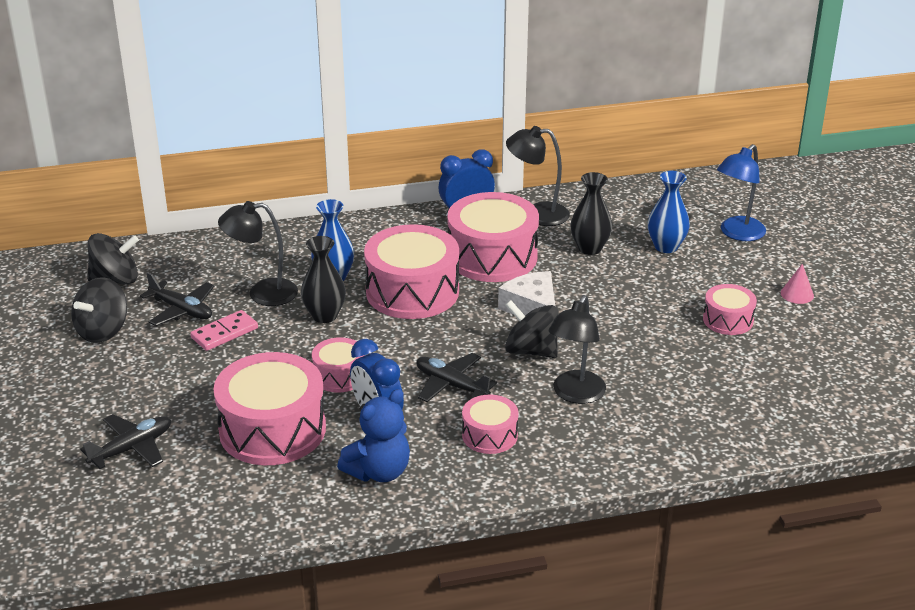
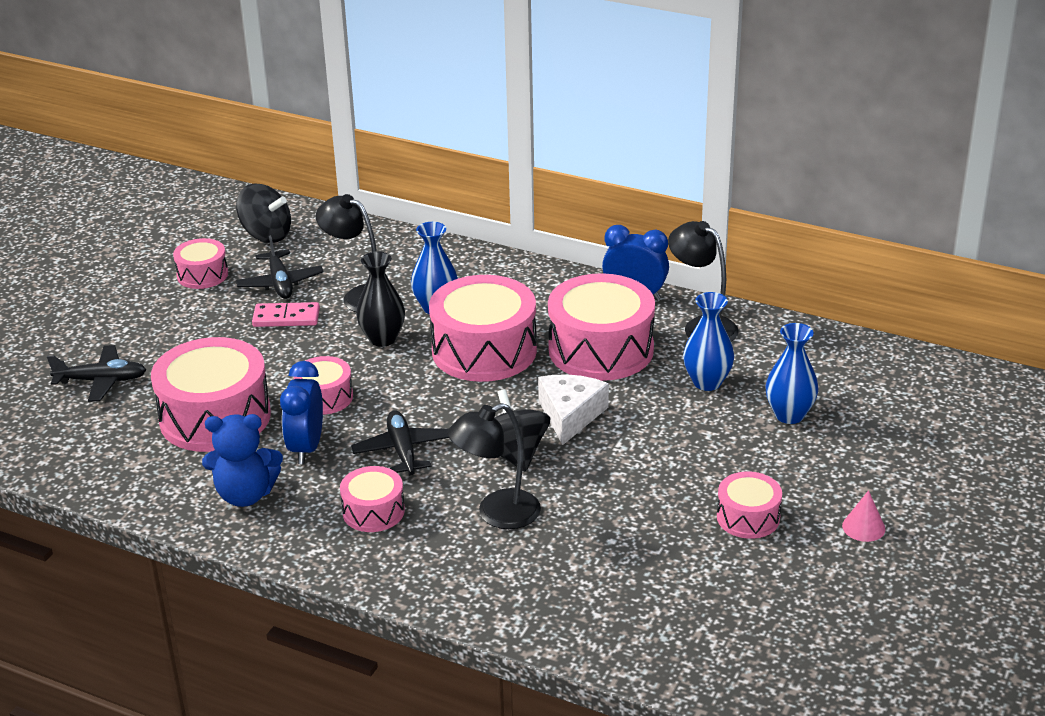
camera: 40 degrees right, 0 degrees up
black spinning top [71,277,127,343] -> pink drum [173,238,228,289]
black vase [570,172,612,255] -> blue vase [683,292,734,391]
blue lamp [717,144,766,241] -> none

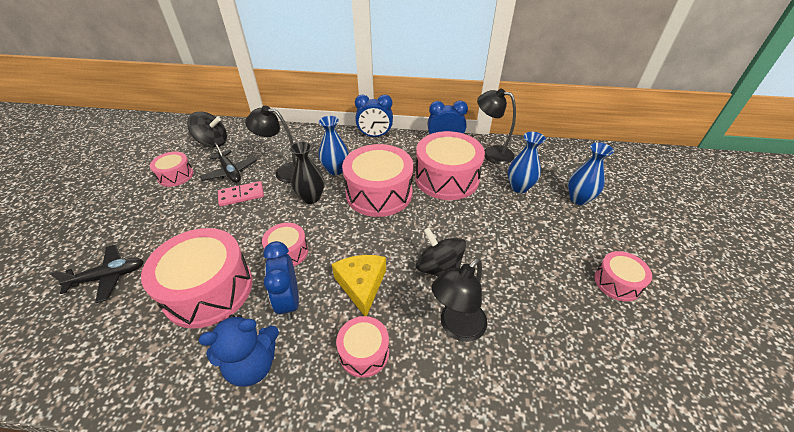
camera: 20 degrees left, 10 degrees up
black plane [351,410,449,476] -> yellow cheese [332,255,386,316]
white cheese [538,374,609,445] -> none
pink cone [842,490,886,542] -> none
none -> blue clock [355,94,393,137]

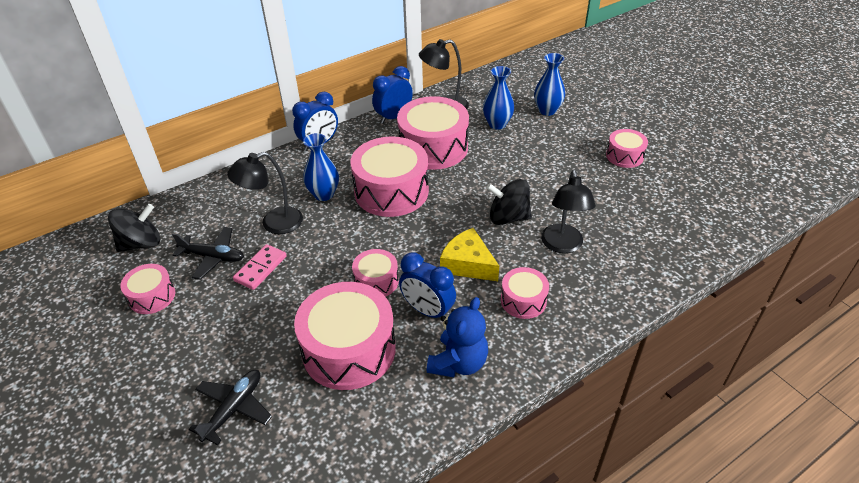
camera: 40 degrees left, 0 degrees up
black vase [289,141,324,204] -> none

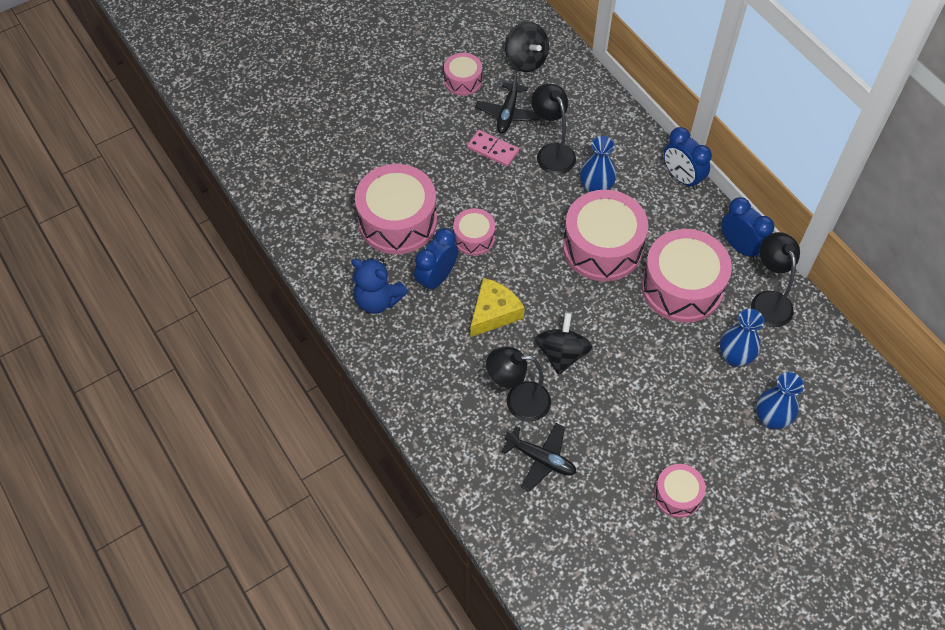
camera: 90 degrees right, 15 degrees up
black plane [189,370,272,445] -> black plane moved to [501,423,577,492]
pink drum [501,267,549,319] -> none

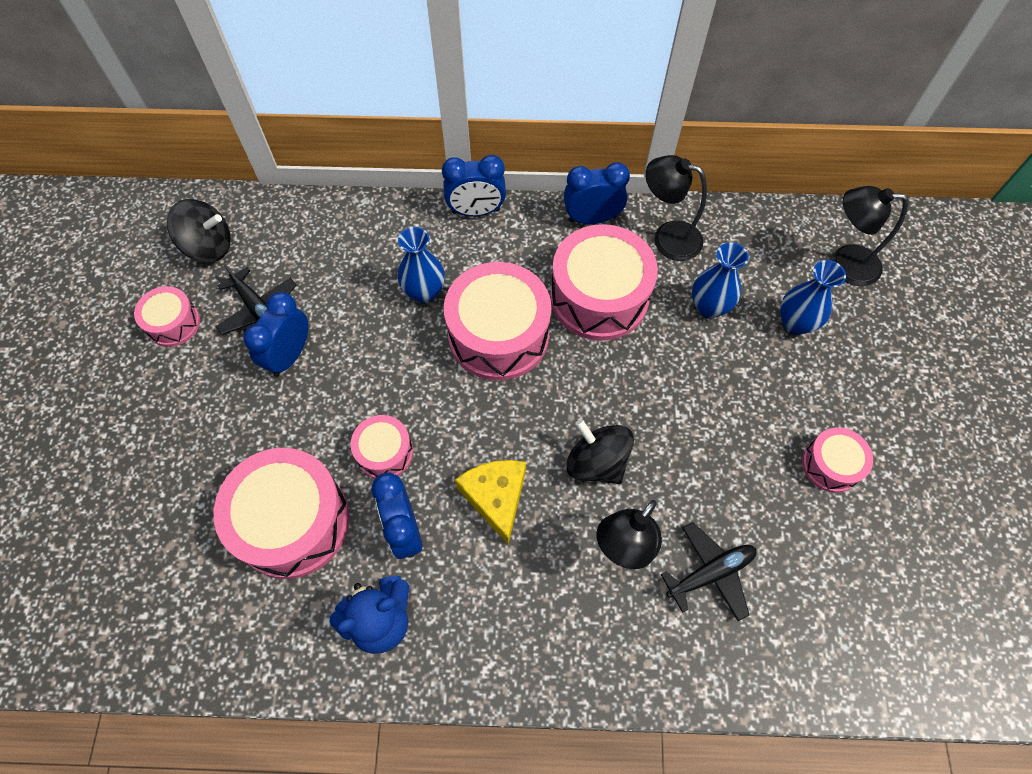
camera: 55 degrees left, 5 degrees up
pink domino [467,130,519,167] -> blue clock [244,292,308,377]
black lamp [531,84,576,174] -> black lamp moved to [832,186,908,286]

